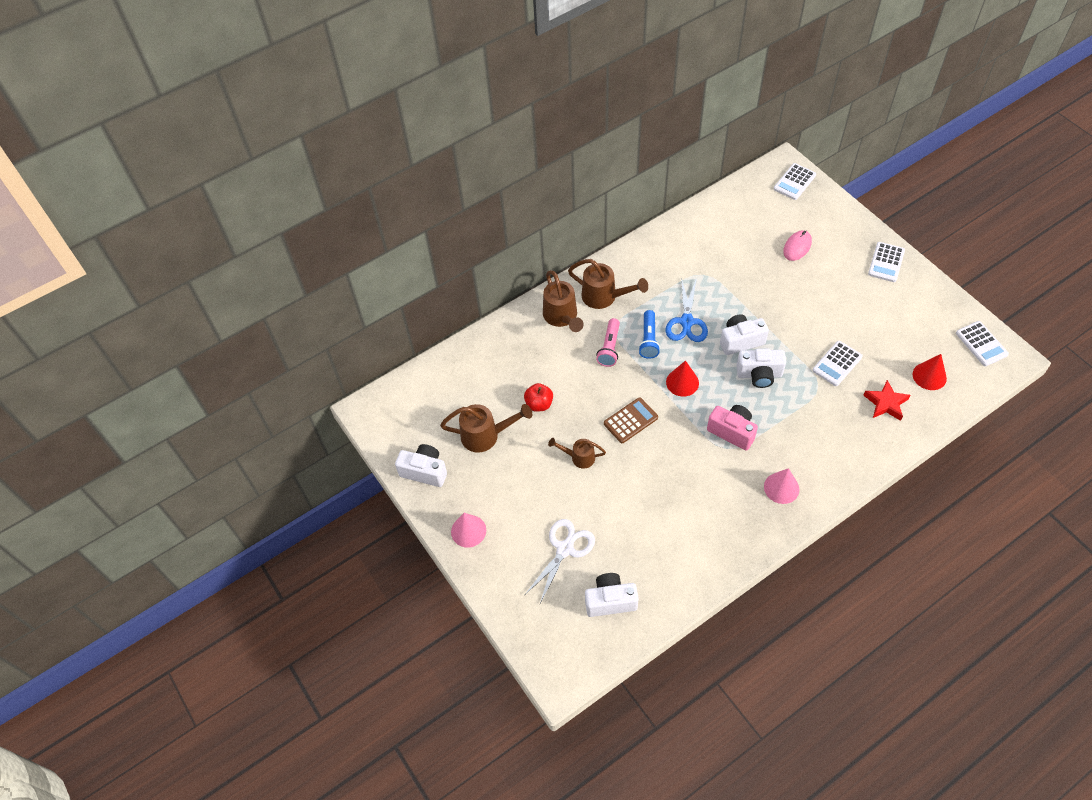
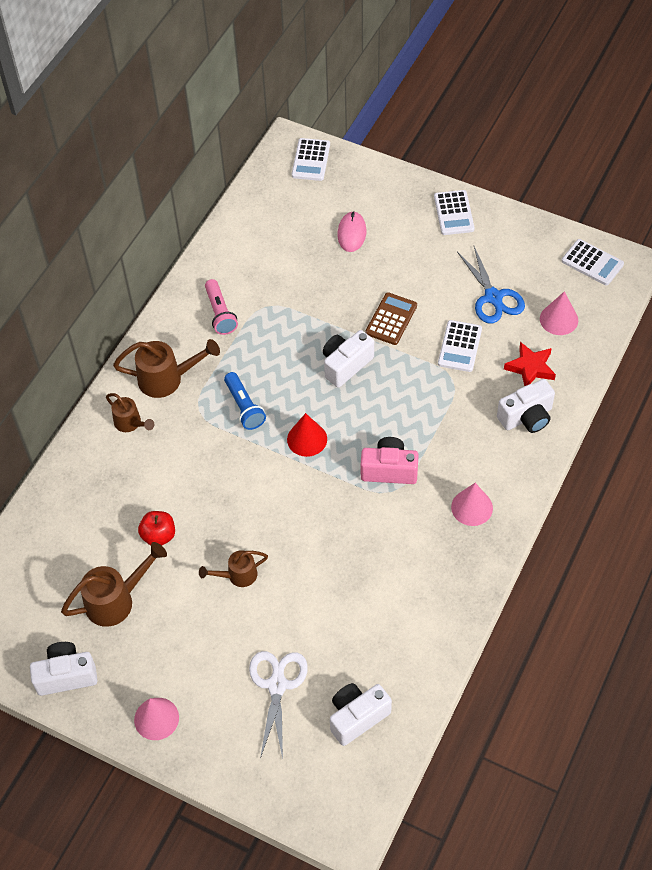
camera: 30 degrees left, 0 degrees up
brown watering can [543,270,584,332] -> brown watering can [106,393,154,432], size x0.62
pink flashlight [596,318,620,367] -> pink flashlight moved to [205,279,238,335]
brown calculator [604,397,658,443] -> brown calculator moved to [365,293,417,345]
blue scissors [666,278,708,342] -> blue scissors moved to [457,246,525,324]
white camera [736,349,786,388] -> white camera moved to [497,379,555,433]
red cone [913,354,947,390] -> pink cone [540,291,578,335]

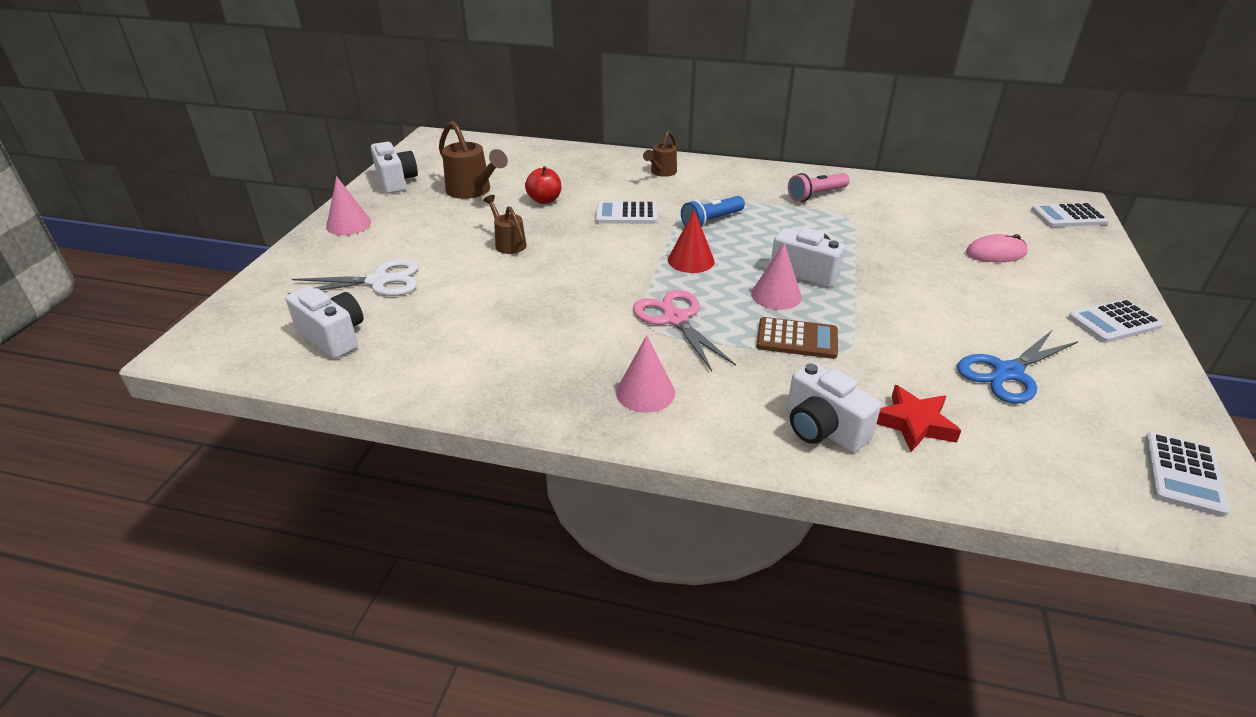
camera: 75 degrees right, 20 degrees down
brown watering can [113,339,220,398] -> none
pink camera [361,437,419,484] -> pink scissors [633,290,736,371]
brown calculator [365,293,417,345] -> brown calculator moved to [756,317,838,359]
white calculator [438,320,482,372] -> white calculator moved to [596,201,658,224]
pink cone [540,291,578,335] -> pink cone moved to [751,243,802,310]

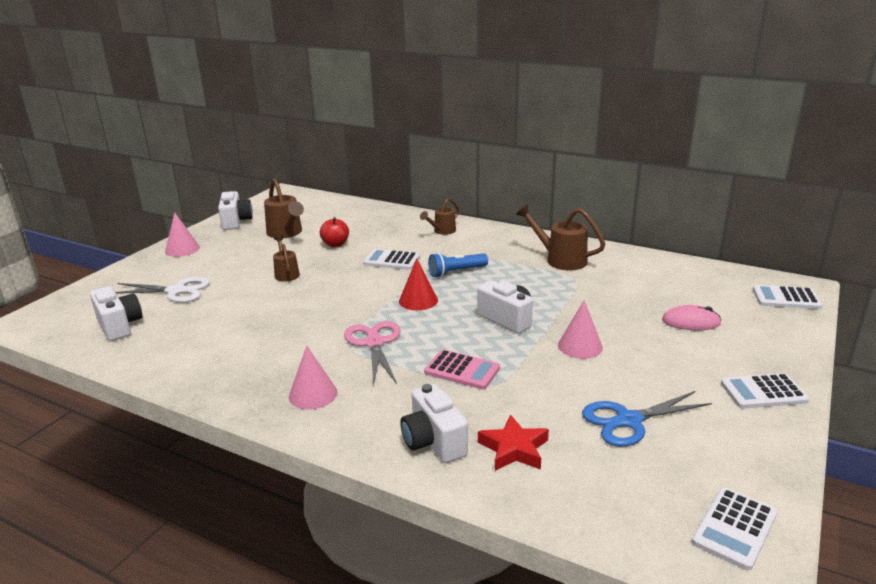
camera: 15 degrees right, 10 degrees down
pink cone [751,243,802,310] -> pink cone moved to [558,300,603,359]
brown calculator [756,317,838,359] -> pink calculator [424,349,500,389]
pink flashlight [788,173,850,202] -> brown watering can [516,204,605,270]

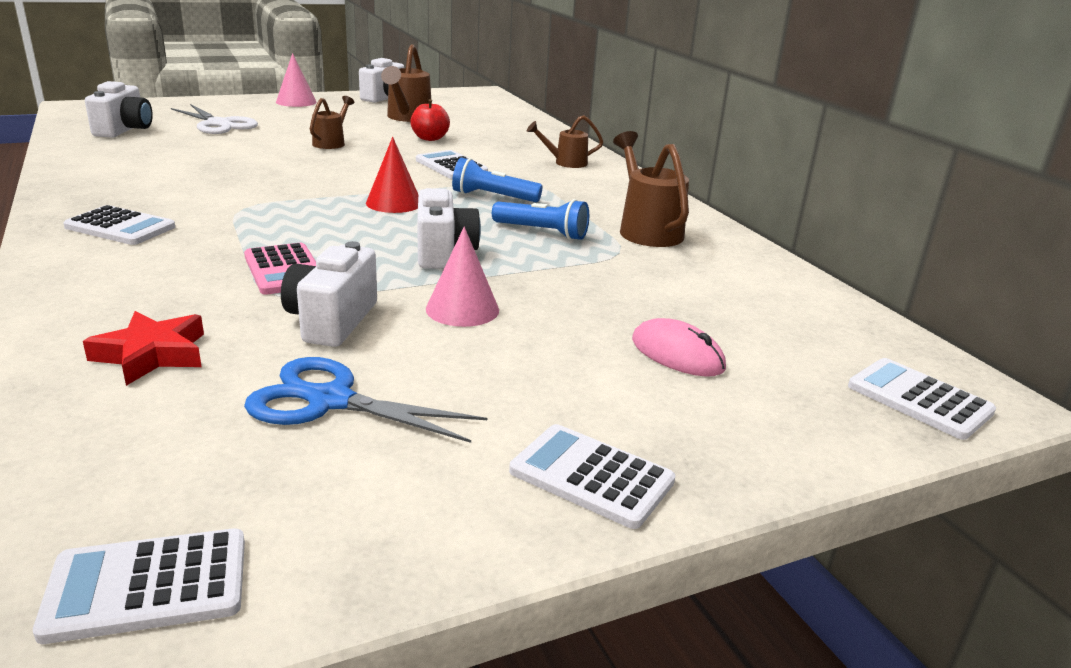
camera: 35 degrees right, 0 degrees up
pink cone [289,345,337,409] -> white calculator [63,205,175,245]
pink scissors [344,321,400,385] -> none
white camera [401,384,468,463] -> white camera moved to [281,241,377,347]
none -> blue flashlight [492,199,589,240]

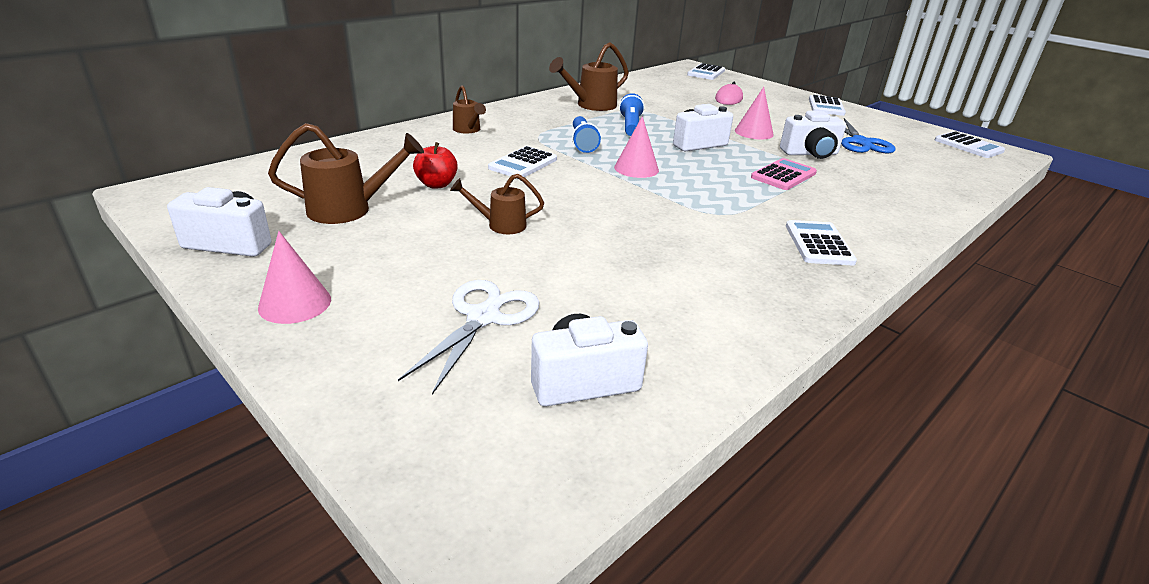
camera: 110 degrees left, 5 degrees up
red star [83,311,204,386] -> none
red cone [366,137,418,213] -> pink cone [614,116,659,178]

